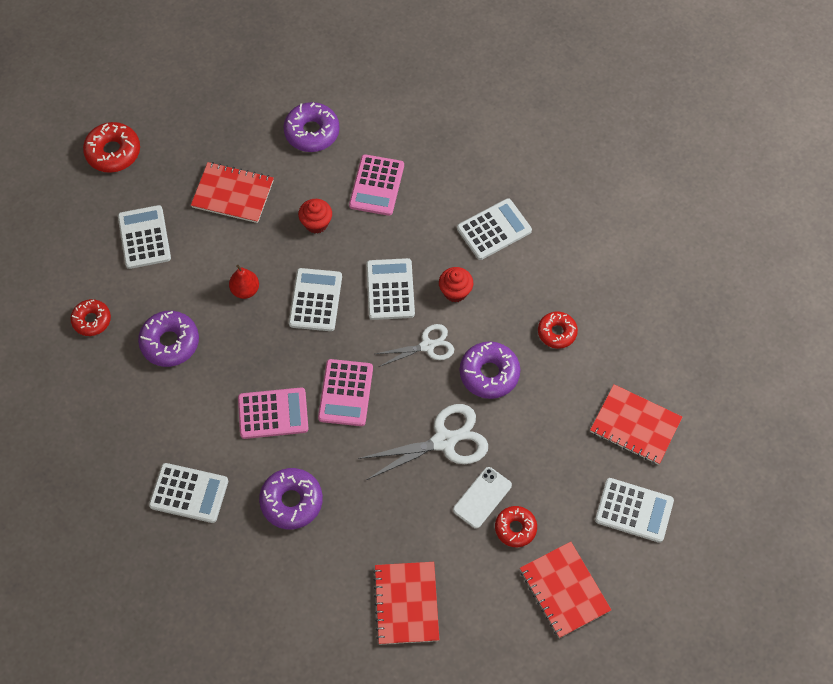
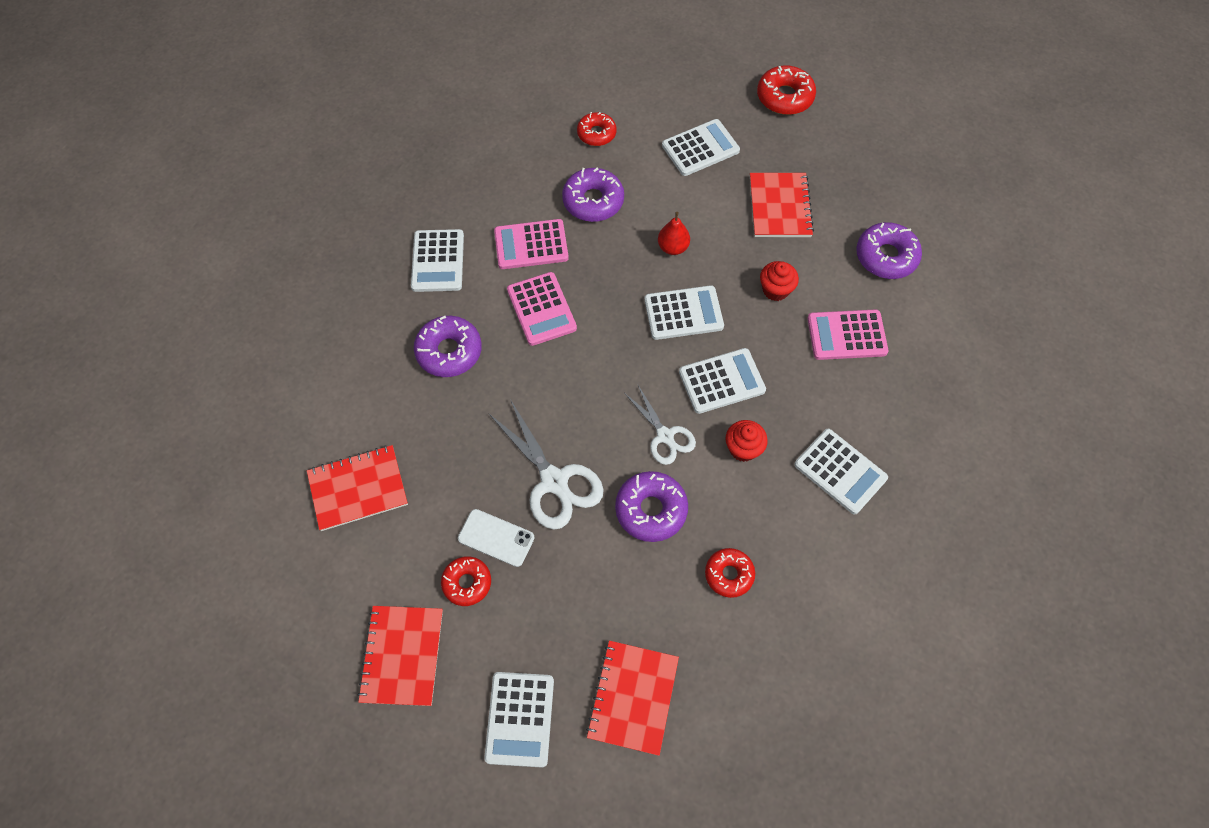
camera: 75 degrees right, 0 degrees up
pink calculator [318,359,373,426] -> pink calculator moved to [494,219,569,269]
red notebook [520,542,611,638] -> red notebook turned 45 degrees counterclockwise [357,606,443,706]

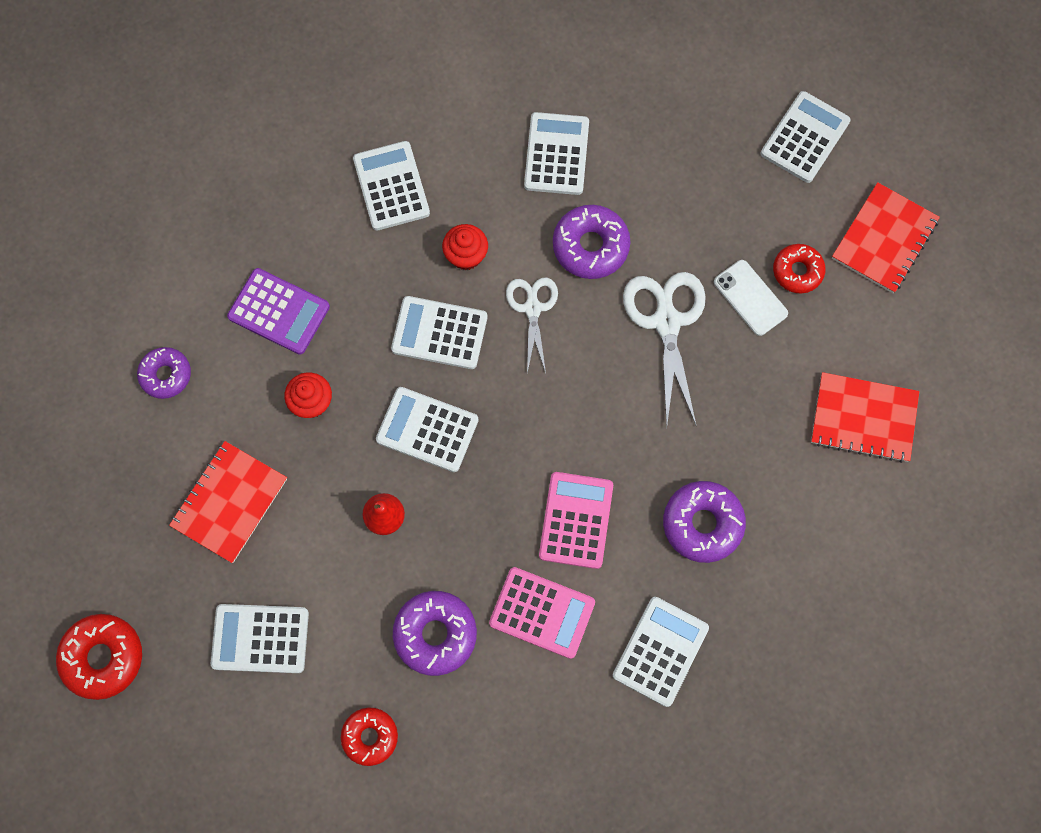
camera: 150 degrees left, 10 degrees up
red notebook [586,641,679,756] -> none
red donut [705,548,755,598] -> white calculator [524,112,589,195]
pink calculator [807,309,888,360] -> purple calculator [227,268,330,355]
purple donut [856,222,922,279] -> purple donut [137,347,191,399], size x0.67

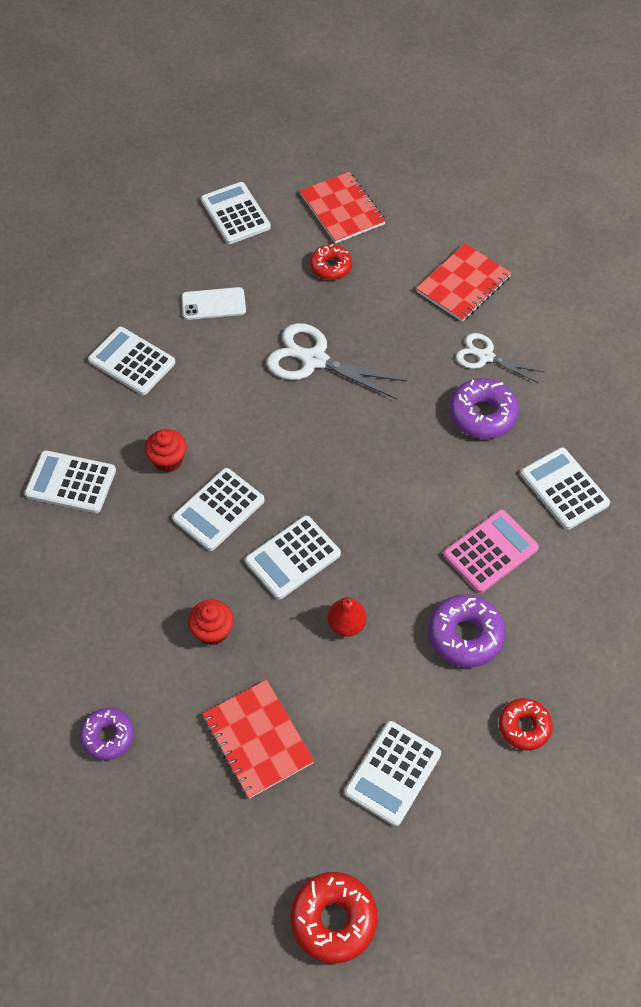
camera: 60 degrees left, 15 degrees down
purple calculator [227,268,330,355] -> none
white scissors [506,278,558,373] -> white scissors moved to [456,333,544,383]
pink calculator [539,472,613,569] -> none
purple donut [553,205,631,279] -> none
white phone [714,260,788,336] -> white phone moved to [182,287,246,320]

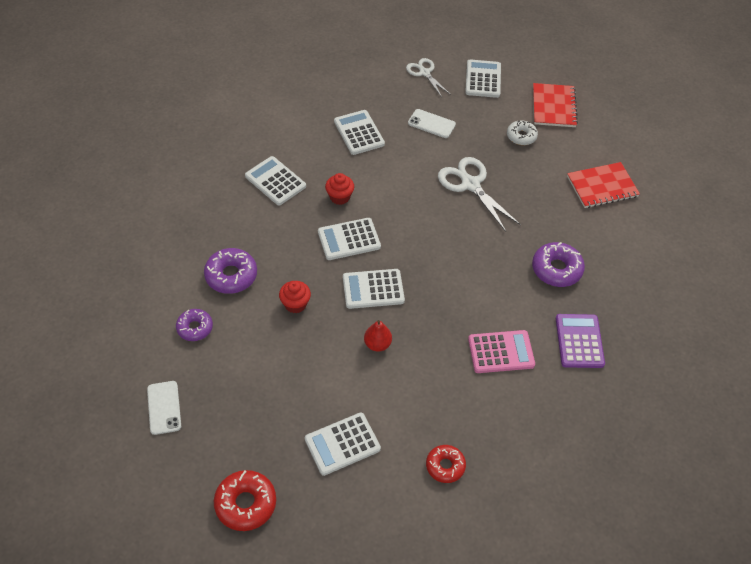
camera: 30 degrees right, 5 degrees down
red notebook [202,680,314,799] -> none
red donut [310,244,352,280] -> white donut [507,120,538,145]
purple donut [428,594,506,668] -> purple donut moved to [204,248,257,294]
white scissors [456,333,544,383] -> white scissors moved to [406,58,451,97]
white calculator [520,447,610,530] -> purple calculator [556,314,605,368]
none -> white phone [147,381,181,435]

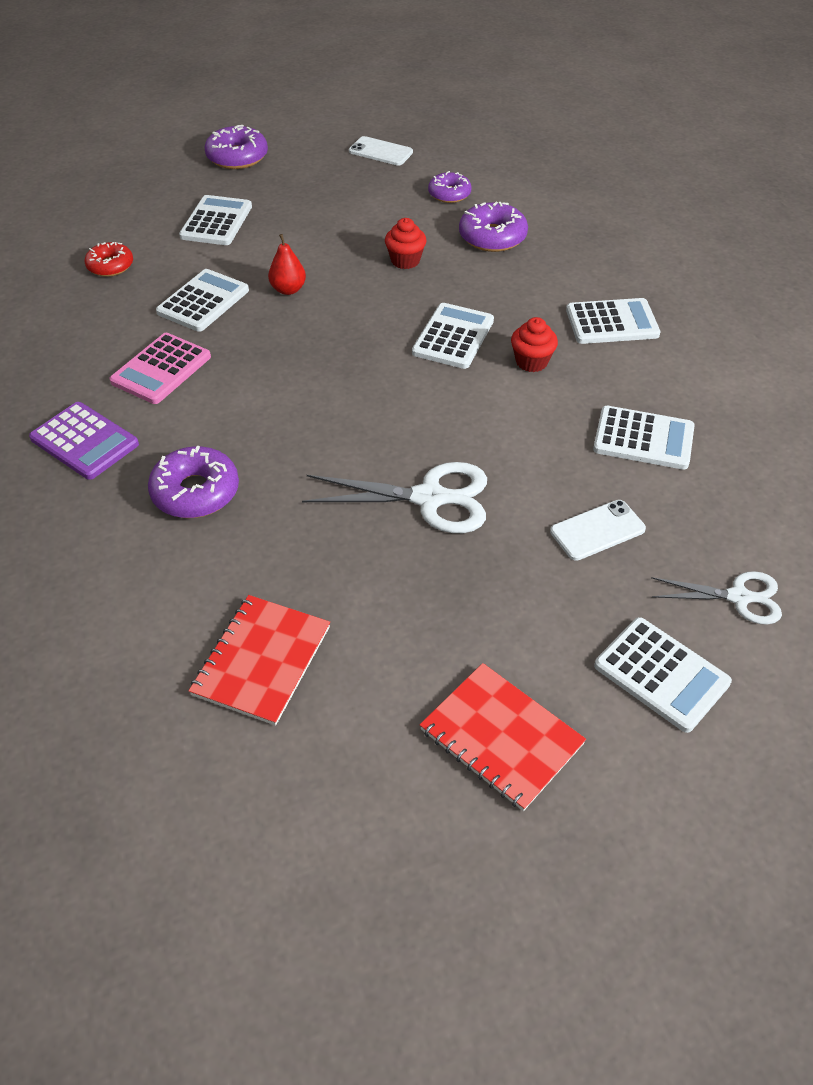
camera: 130 degrees right, 5 degrees down
red donut [214,470,276,531] -> purple donut [205,125,268,169]
white calculator [343,269,405,309] -> white calculator moved to [156,269,249,332]
white donut [507,120,538,145] -> none

